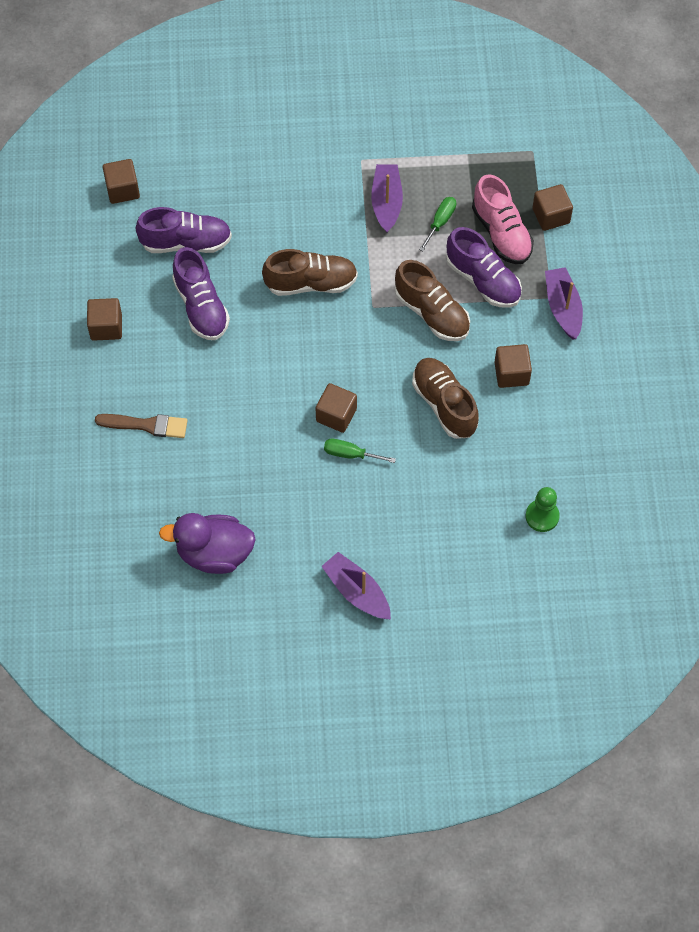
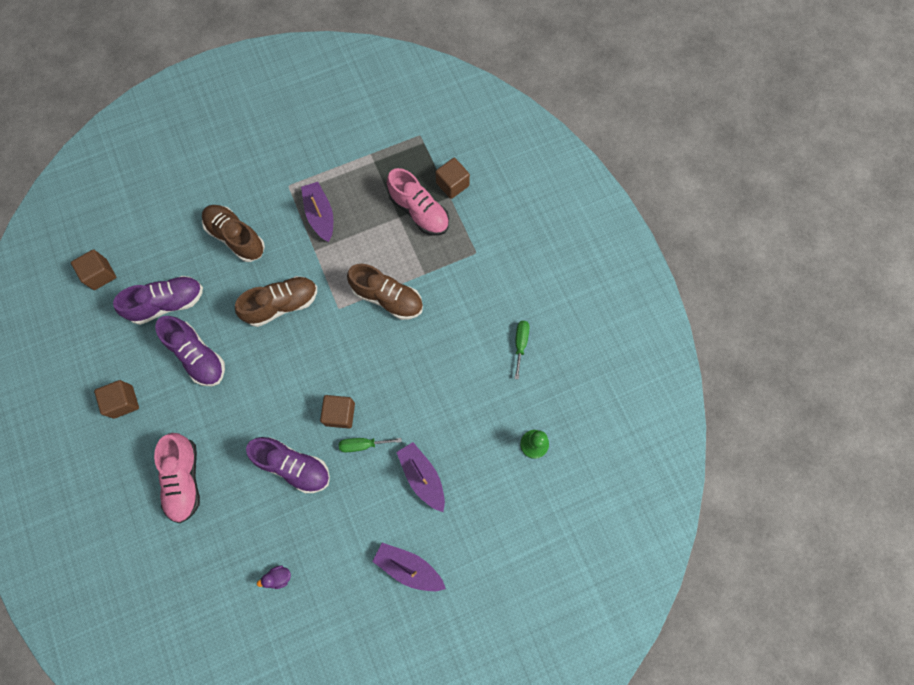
camera: 20 degrees left, 10 degrees up
brown brush [95,414,188,438] -> pink shoe [154,433,200,523]
purple duck [159,513,256,574] -> purple duck [257,565,291,589], size x0.40
brown shoe [412,358,479,439] -> brown shoe moved to [202,205,265,262]
green screwdriver [419,197,456,251] -> green screwdriver moved to [515,321,529,379]
purple shoe [446,227,522,308] -> purple shoe moved to [246,437,330,493]
brown cube [494,344,532,388] -> none
purple boat [545,267,583,339] -> purple boat moved to [396,442,445,512]

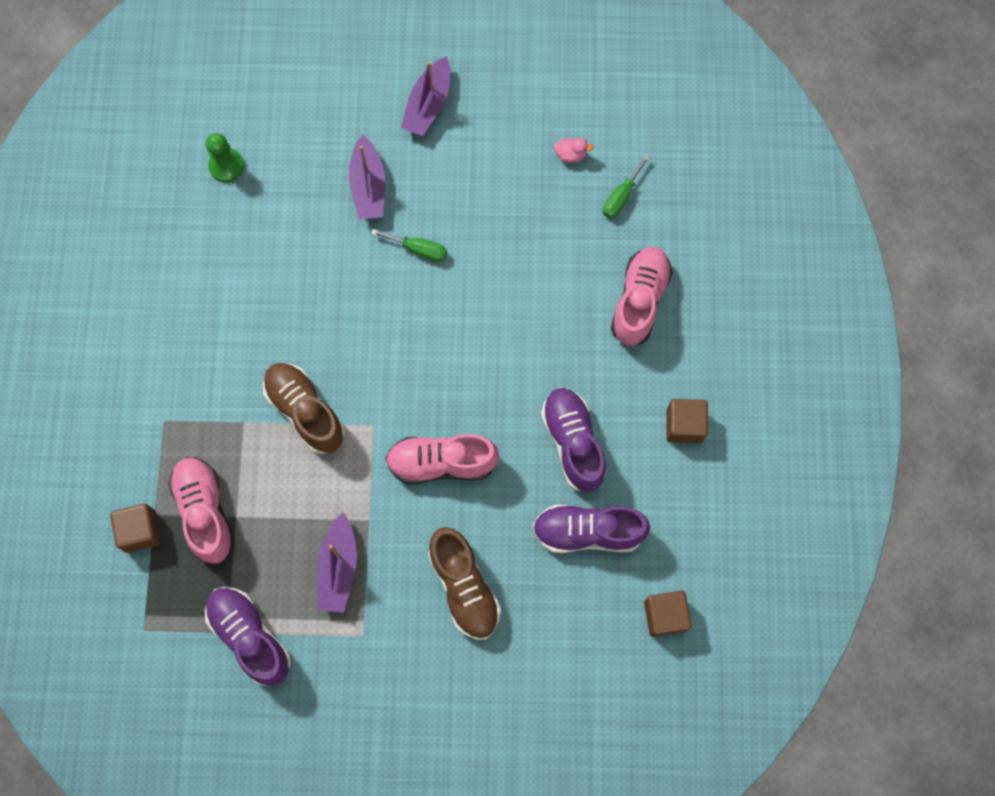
camera: 155 degrees left, 0 degrees up
brown shoe [235,276,317,327] -> pink shoe [385,434,499,484]
purple shoe [246,437,330,493] -> purple shoe moved to [205,587,291,686]
purple duck [257,565,291,589] -> pink duck [554,138,593,163]
brown cube [320,395,355,428] -> none
purple boat [372,543,446,591] -> purple boat turned 60 degrees clockwise [401,56,450,136]
green screwdriver [515,321,529,379] -> green screwdriver moved to [603,155,650,219]

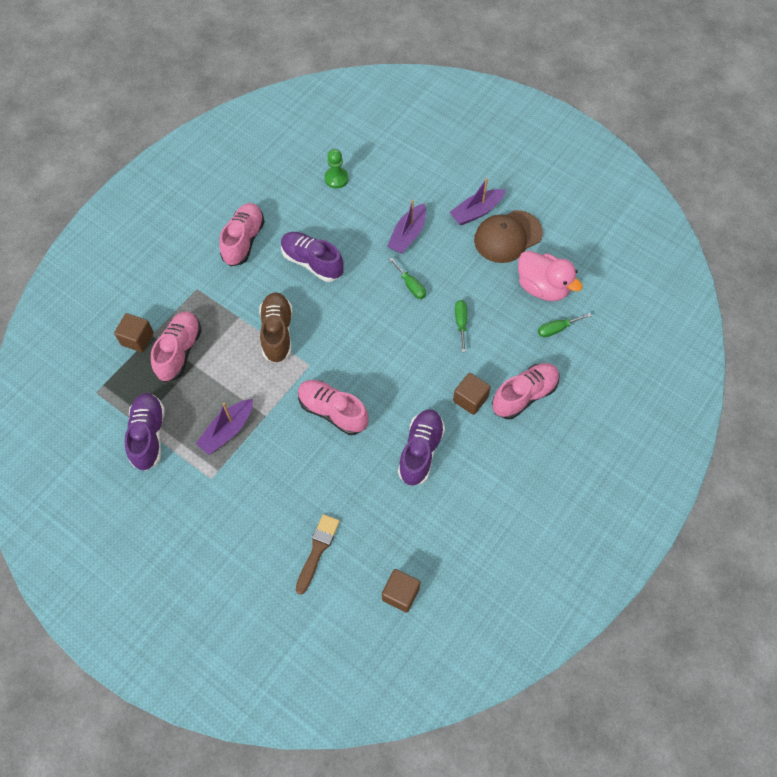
camera: 35 degrees right, 10 degrees down
brown shoe [428,527,501,640] -> none
purple shoe [533,505,650,553] -> purple shoe moved to [281,232,344,282]
pink duck [554,138,593,163] -> pink duck [518,251,583,301], size x2.49
brown cube [667,399,708,443] -> brown cube moved to [453,373,491,415]
none -> pink shoe [219,203,265,266]
none -> brown brush [296,514,340,595]
none -> green screwdriver [455,300,467,352]
none -> brown cap [474,210,543,263]

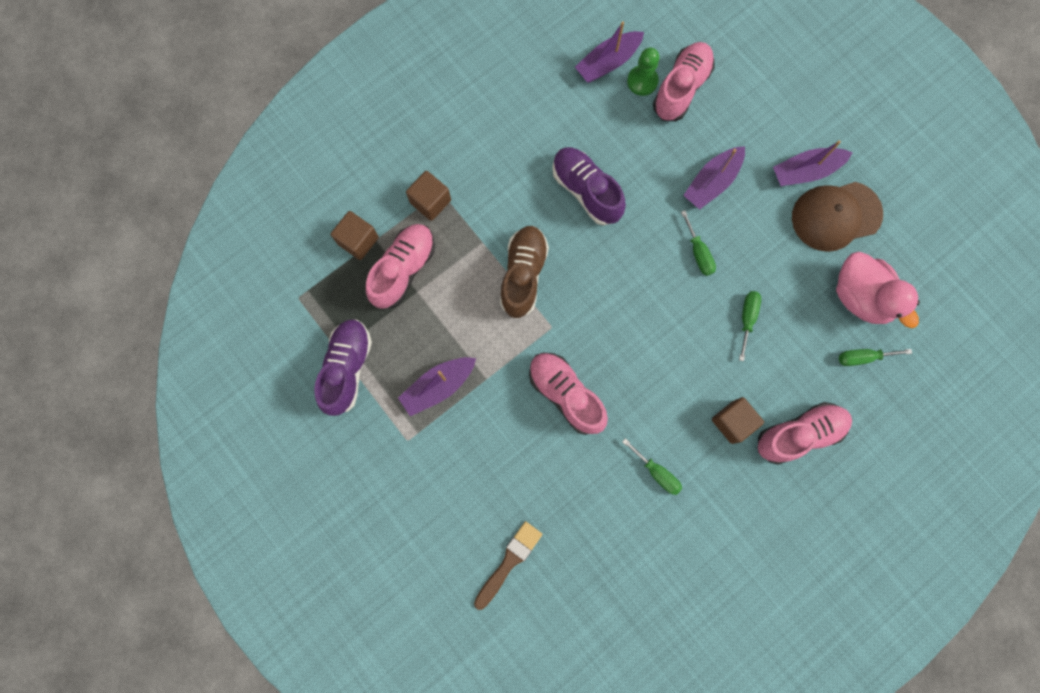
camera: 15 degrees right, 15 degrees up
pink shoe [219,203,265,266] -> pink shoe moved to [653,42,715,121]
brown cube [382,569,421,613] -> brown cube moved to [406,171,451,221]
purple shoe [398,410,445,486] -> green screwdriver [622,438,682,495]
none -> purple boat [575,22,644,83]

